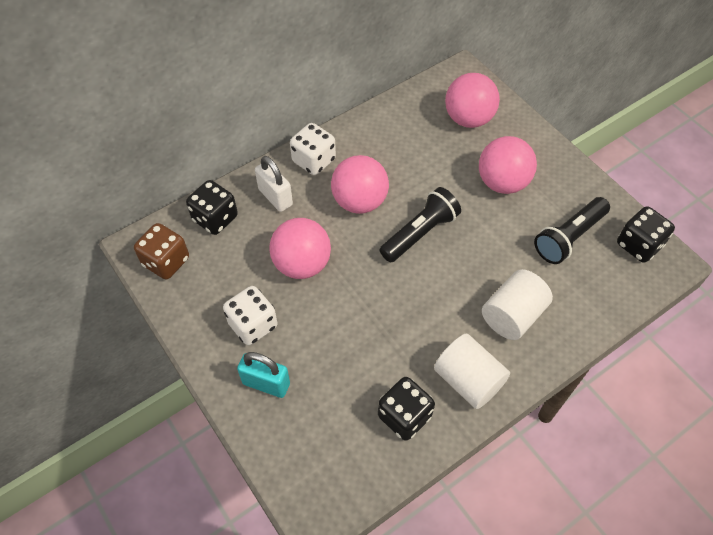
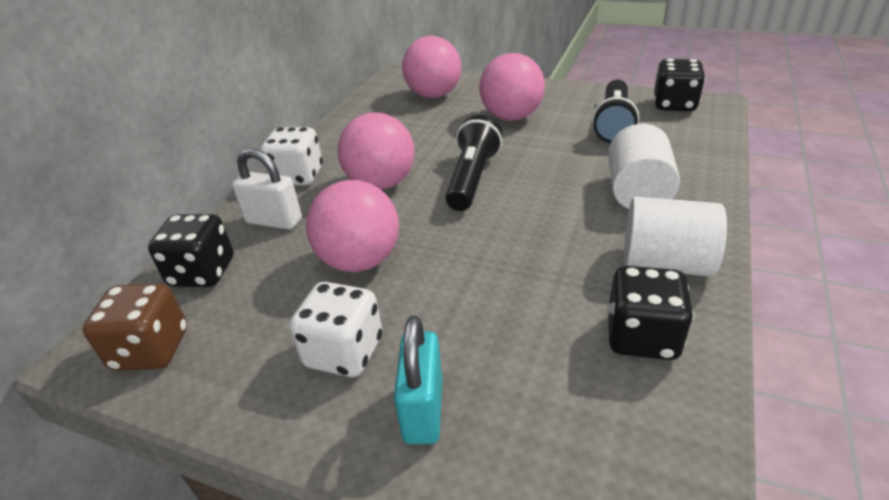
camera: 30 degrees left, 20 degrees down
turquoise padlock [237,352,290,398] -> turquoise padlock turned 75 degrees counterclockwise [394,316,442,444]

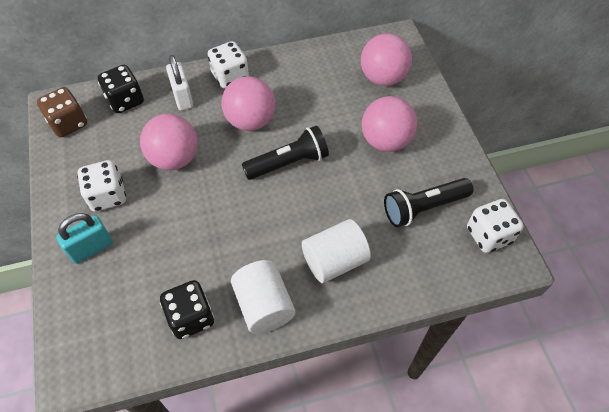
camera: 50 degrees right, 20 degrees up
black dice [654,59,705,111] -> white dice [467,199,523,253]

